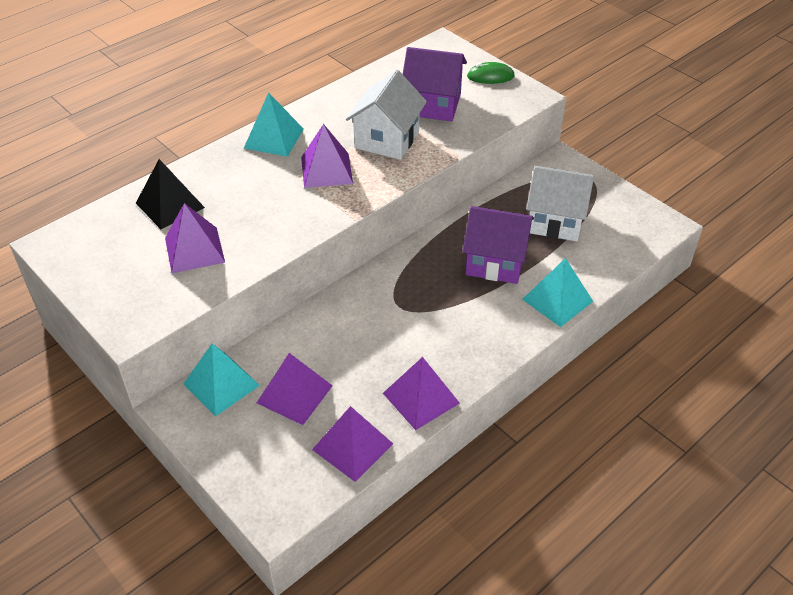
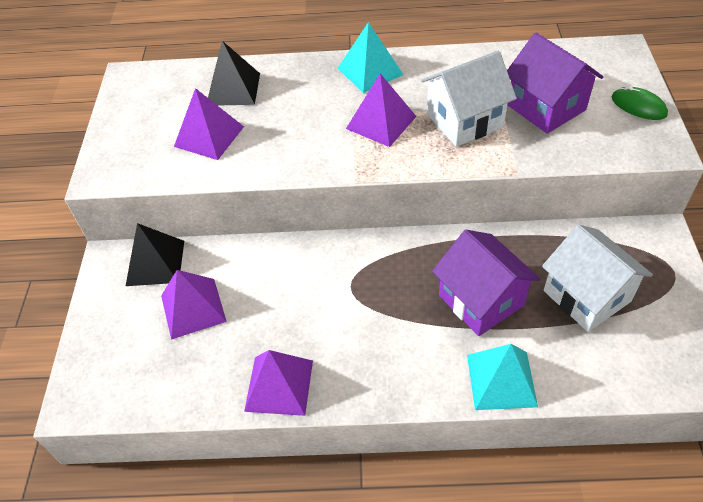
camera: 45 degrees right, 5 degrees up
turquoise pyramid [183,343,260,416] -> black pyramid [126,223,184,286]
purple pyramid [312,406,393,482] -> none

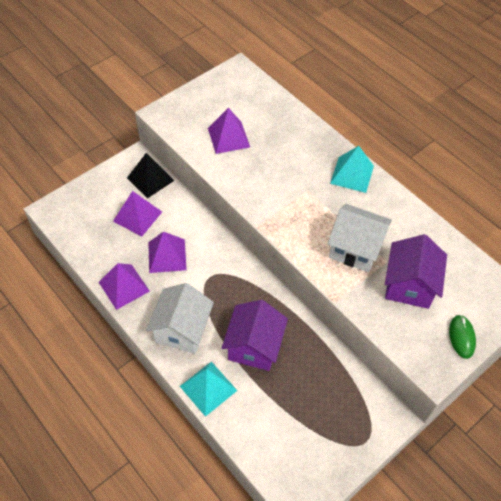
camera: 45 degrees right, 5 degrees up
black pyramid [208,41,260,106] -> none
purple pyramid [346,73,417,147] -> purple pyramid moved to [148,231,187,273]
white house [542,225,653,332] -> white house moved to [146,283,214,354]

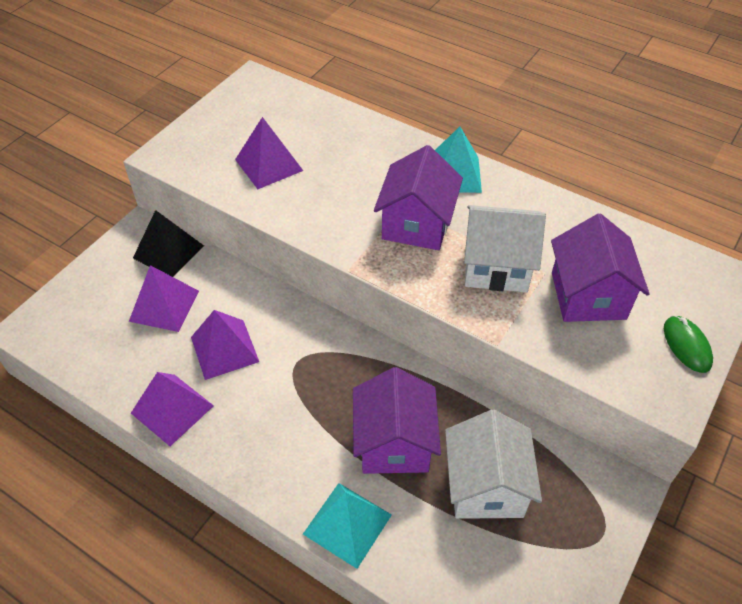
camera: 15 degrees left, 5 degrees down
white house [146,283,214,354] -> white house moved to [445,410,542,519]
none -> purple house [374,145,463,250]

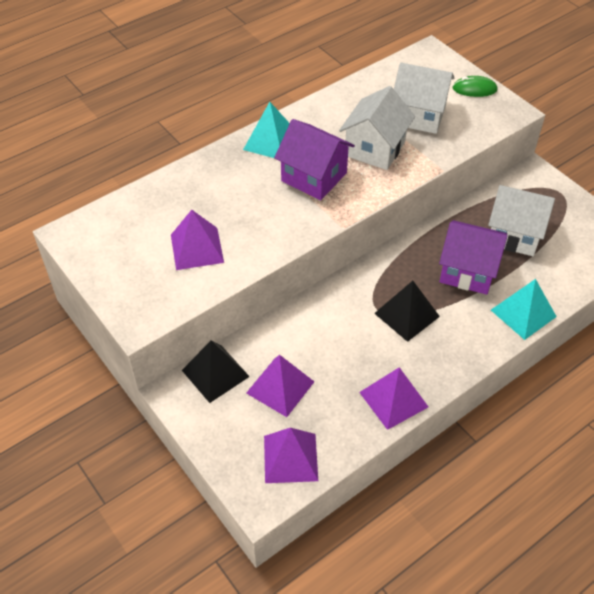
camera: 70 degrees left, 0 degrees up
purple pyramid [191,310,259,380] -> purple pyramid moved to [264,428,318,483]
purple house [551,214,650,322] -> white house [394,63,454,134]
none -> black pyramid [374,281,440,342]

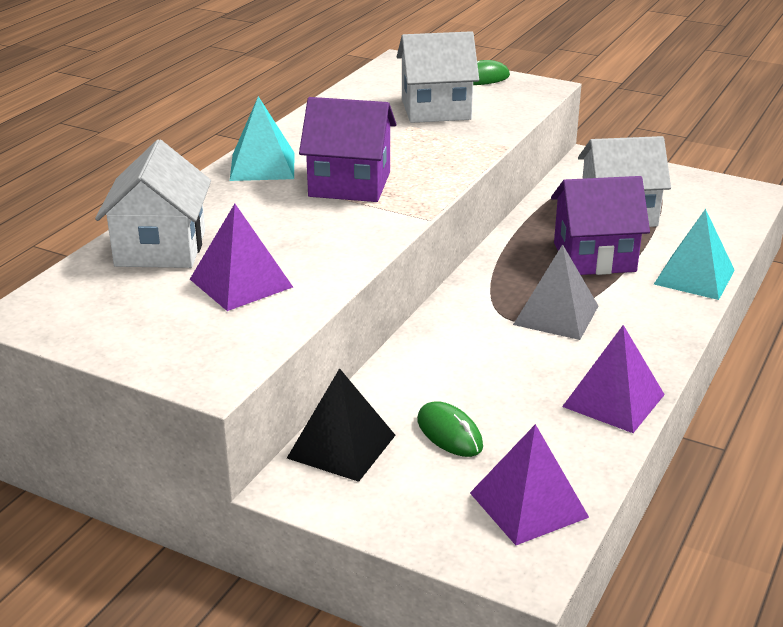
camera: 25 degrees left, 20 degrees down
purple pyramid [246,355,314,417] -> green mouse [417,401,483,457]
white house [339,86,415,170] -> white house moved to [95,140,211,268]
black pyramid [374,281,440,342] -> grey pyramid [513,244,598,340]

